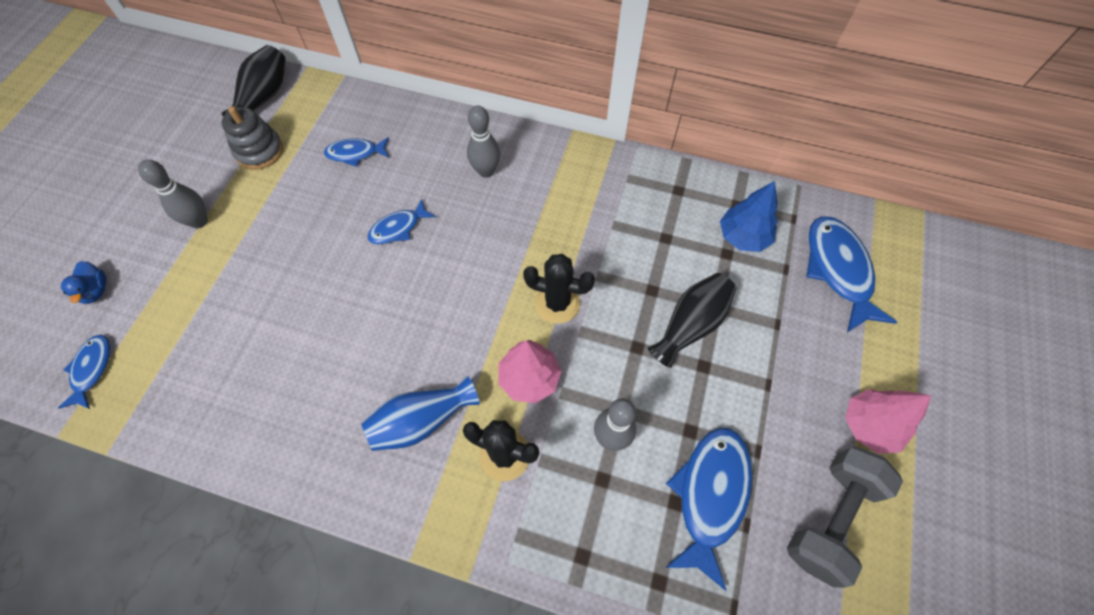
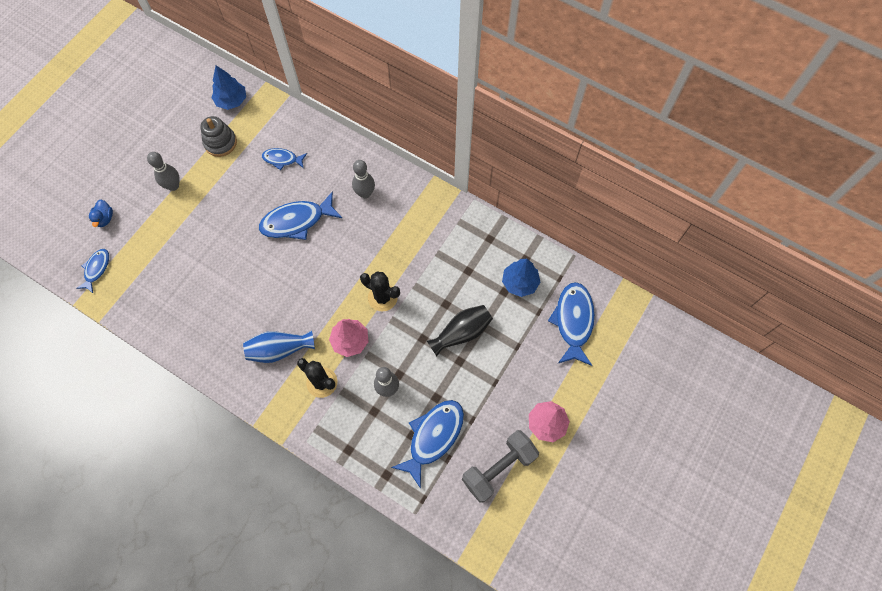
camera: 15 degrees right, 5 degrees up
black vase [221,45,286,117] -> blue tree [212,66,246,110]
blue fish [367,199,436,244] -> blue fish [259,191,342,240], size x1.77

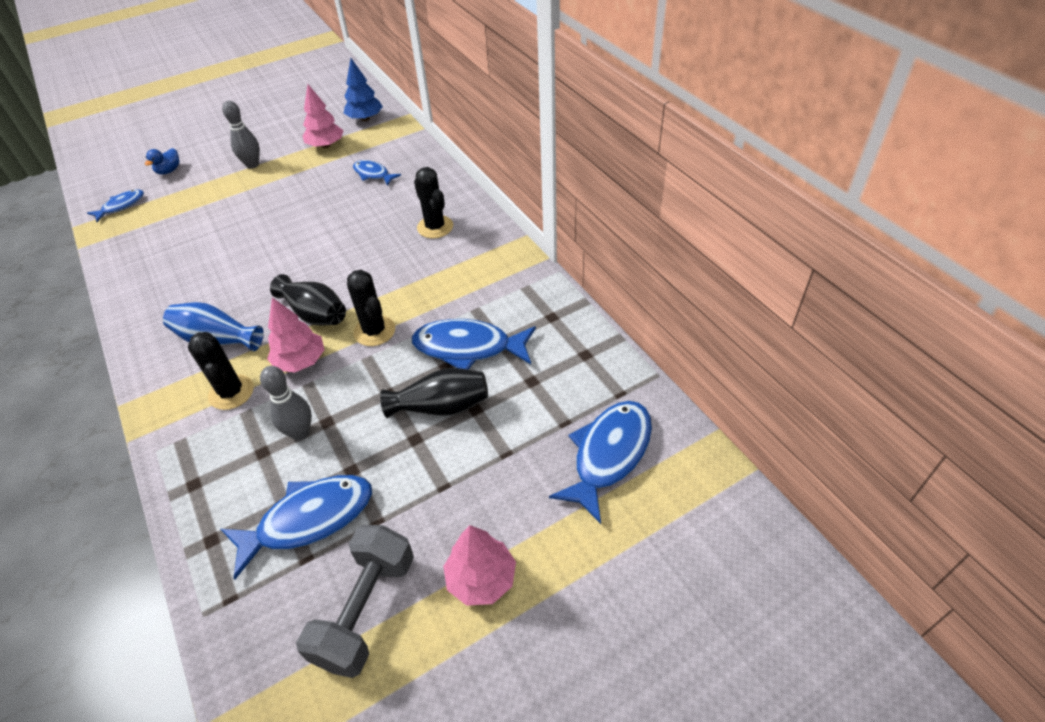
camera: 30 degrees right, 20 degrees down
grey stacking toy [200,116,237,157] -> pink tree [303,84,344,148]
blue fish [259,191,342,240] -> blue fish moved to [412,319,536,370]
grey bowling pin [352,160,375,198] -> black cactus [414,167,453,238]
grey dumbbell [462,430,539,503] -> grey dumbbell turned 60 degrees counterclockwise [296,525,414,678]
blue tree [502,259,540,297] -> none
none -> black vase [270,274,346,325]

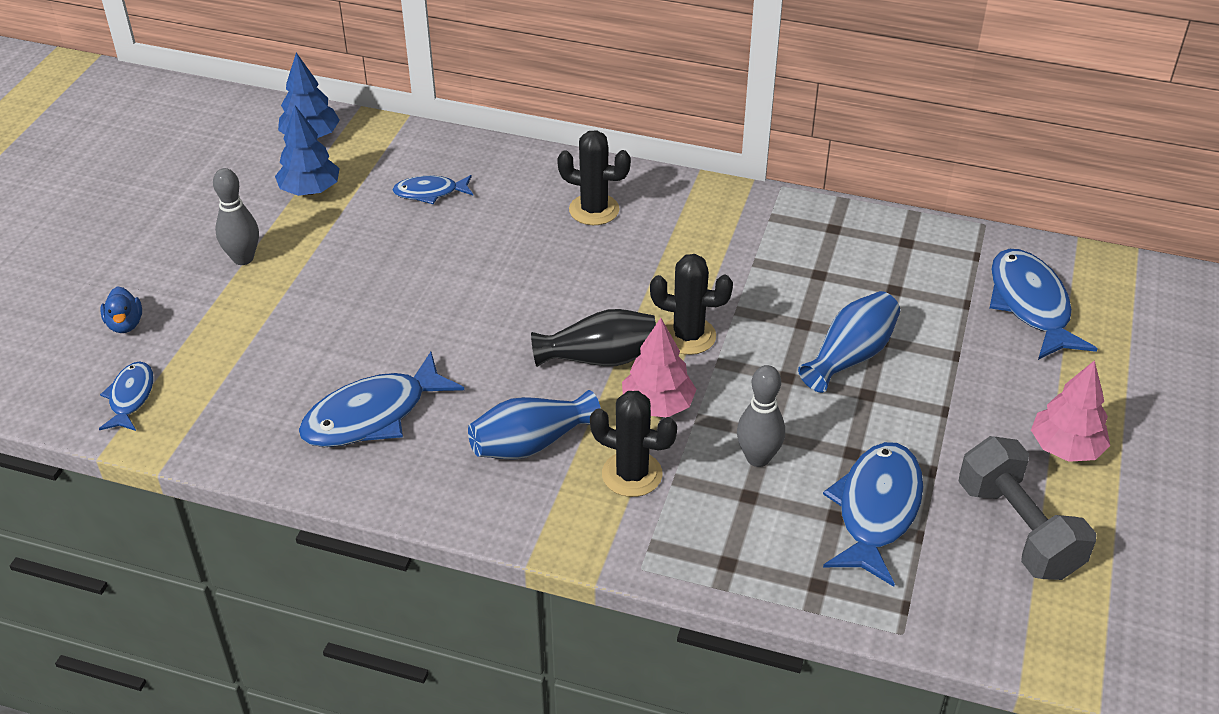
camera: 45 degrees left, 5 degrees down
pink tree [303,84,344,148] -> blue tree [275,105,340,196]
black vase [380,368,488,418] -> blue vase [798,291,900,393]
blue fish [412,319,536,370] -> blue fish moved to [299,351,464,447]

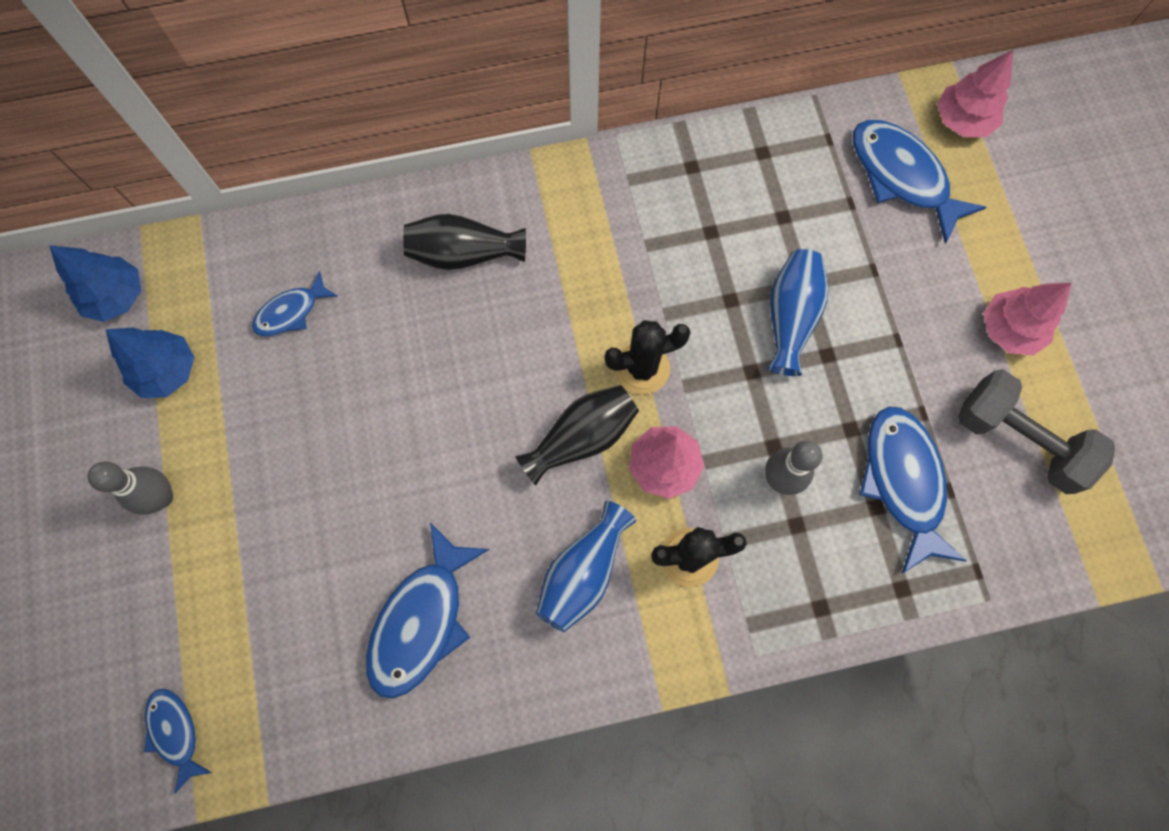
camera: 30 degrees left, 30 degrees up
blue duck [100,287,142,333] -> none
black cactus [557,130,631,225] -> black vase [403,214,526,270]
none -> pink tree [937,49,1014,137]

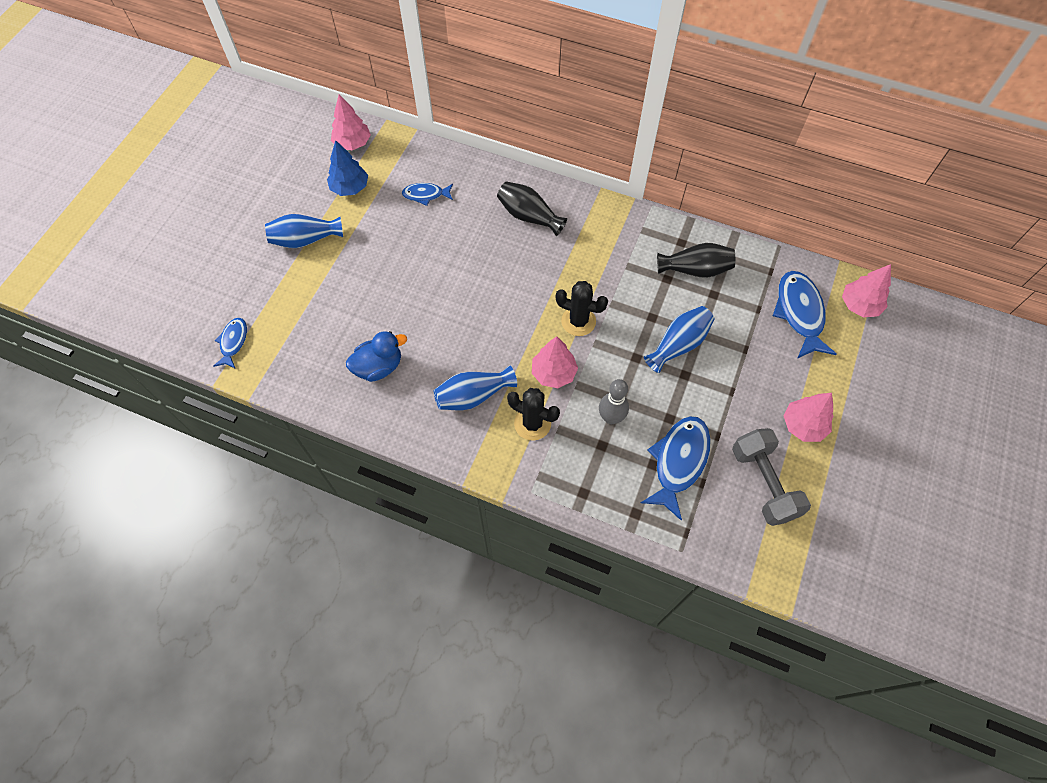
camera: 35 degrees right, 10 degrees down
blue tree [49,245,141,322] -> pink tree [331,94,371,150]
grey bowling pin [87,461,173,515] -> blue vase [265,214,343,248]
blue fish [366,522,489,699] -> blue duck [346,331,407,382]
black vase [515,385,639,486] -> black vase moved to [657,243,735,278]

